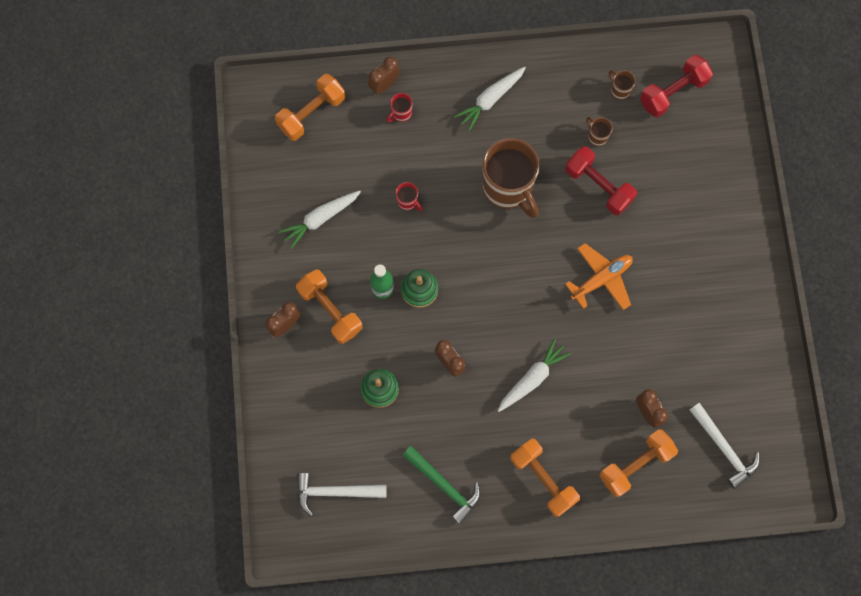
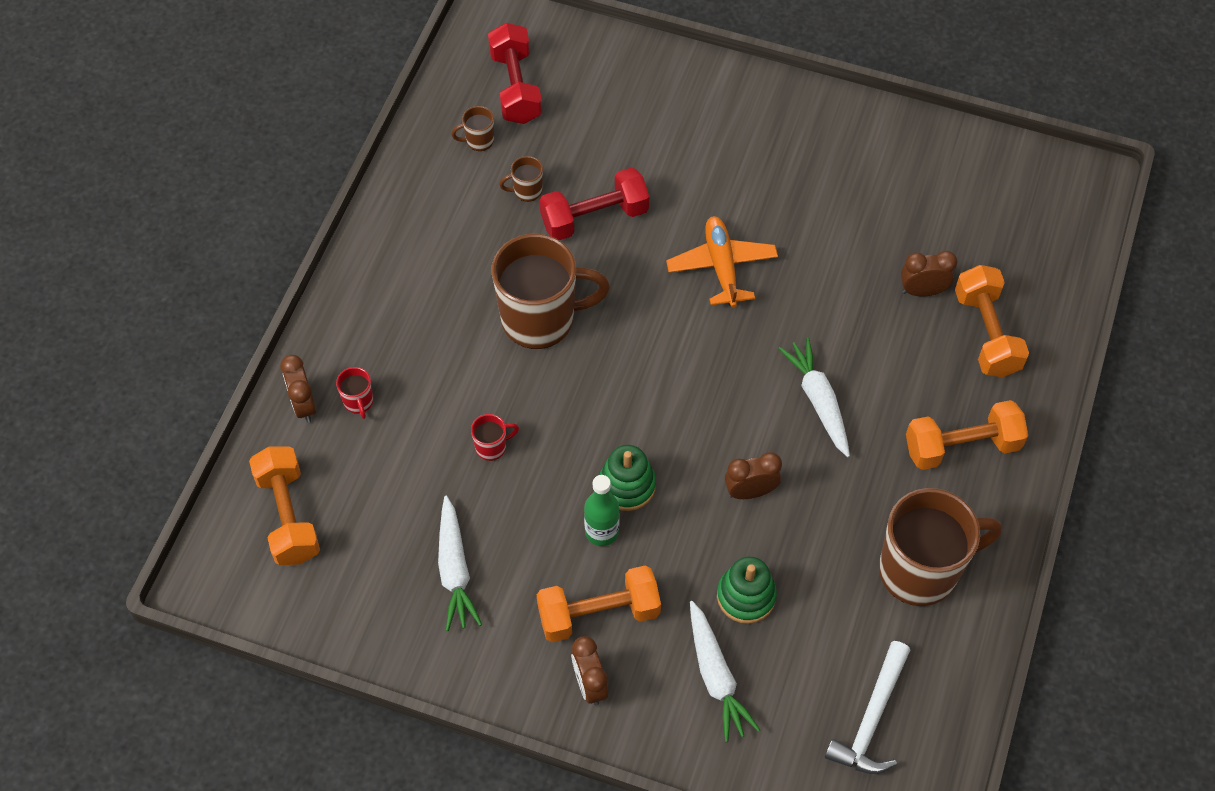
camera: 65 degrees left, 15 degrees down
green hammer [402,446,480,525] -> brown mug [879,488,1002,606]
white carrot [454,67,526,131] -> white carrot moved to [690,601,760,742]
white hammer [690,403,760,489] -> none

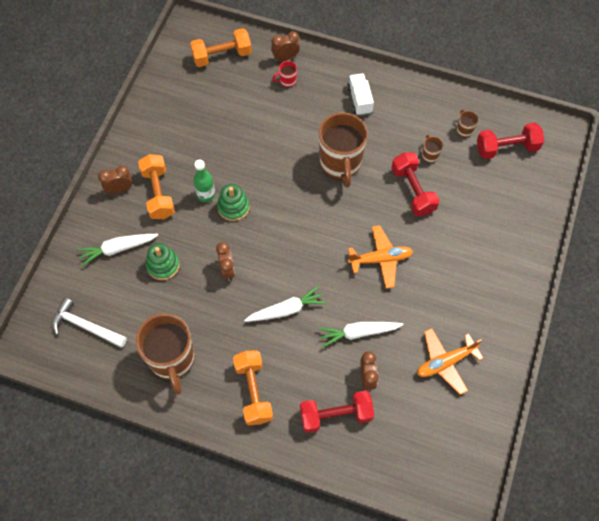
camera: 90 degrees right, 5 degrees up
white carrot [438,496,482,631] -> white carrot moved to [319,322,403,347]
red mug [471,414,519,461] -> none
orange dumbbell [955,265,1029,377] -> red dumbbell [300,390,374,433]
none -> white truck [347,73,374,116]
none -> orange plane [417,328,483,395]

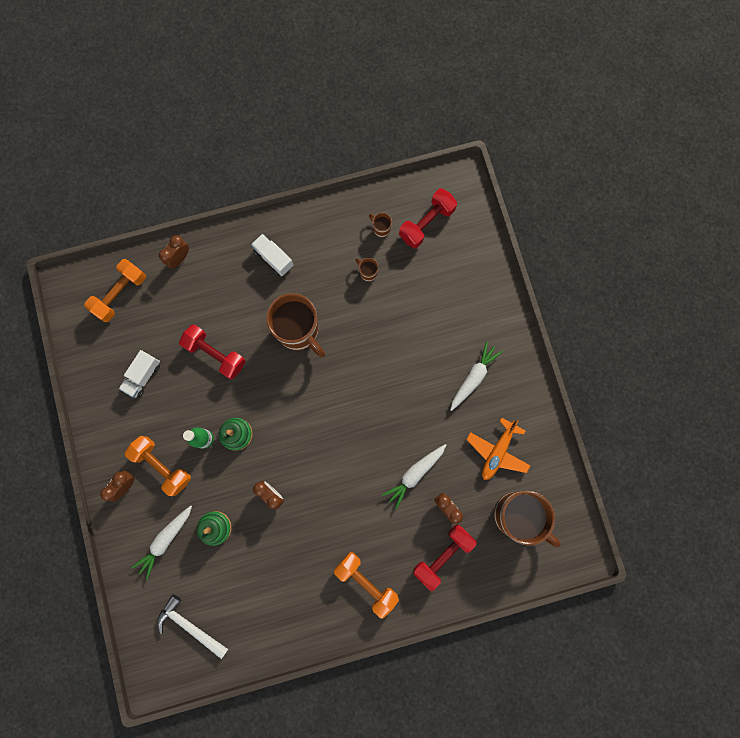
camera: 35 degrees left, 15 degrees up
white hammer [52,298,127,348] -> white hammer turned 45 degrees clockwise [157,594,228,659]
brown mug [136,314,195,394] -> brown mug moved to [494,491,561,547]
white carrot [244,286,326,322] -> white carrot moved to [450,341,503,411]
red mug [272,61,297,87] -> none
orange plane [348,225,413,289] -> none
red dumbbell [391,152,439,216] -> red dumbbell moved to [179,324,246,379]
none -> white truck [119,350,160,398]

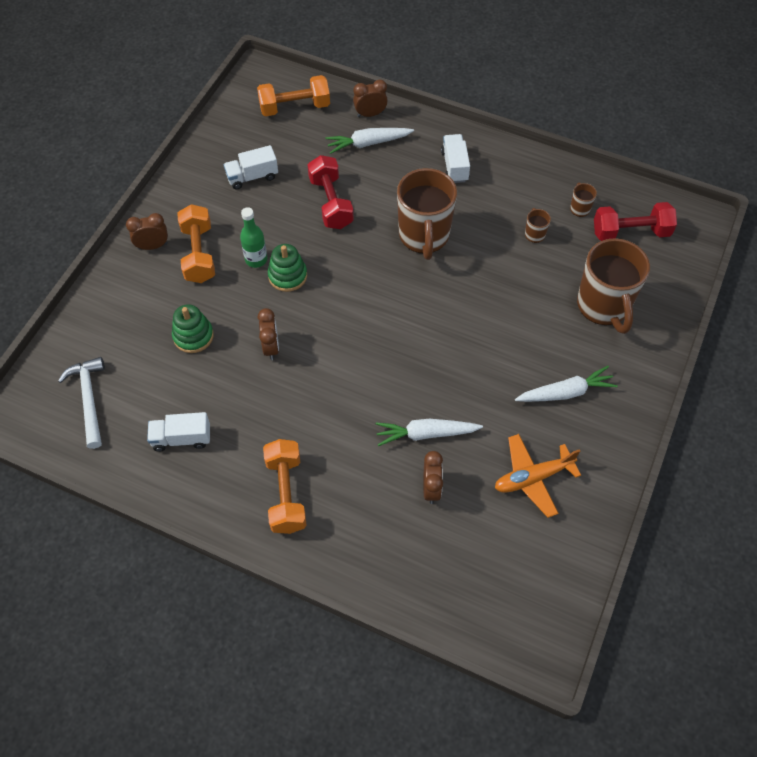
camera: 40 degrees right, 20 degrees down
white carrot [131,506,192,580] -> white carrot moved to [325,128,414,154]
red dumbbell [413,525,476,591] -> none
brown mug [494,491,561,547] -> brown mug moved to [577,238,650,334]
none -> white truck [147,412,210,451]

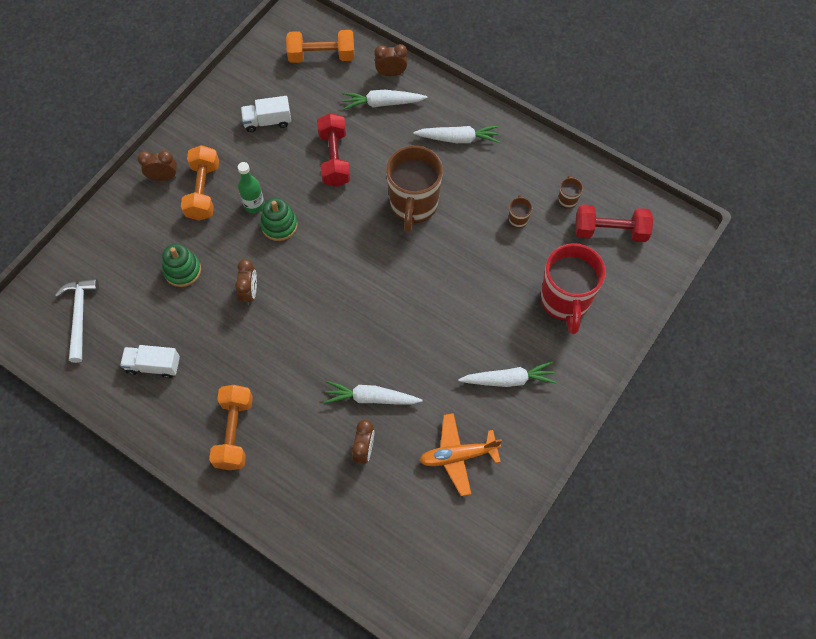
camera: 10 degrees right, 5 degrees up
white truck [441,134,470,183] -> white carrot [413,125,500,143]
brown mug [577,238,650,334] -> red mug [541,243,606,334]

